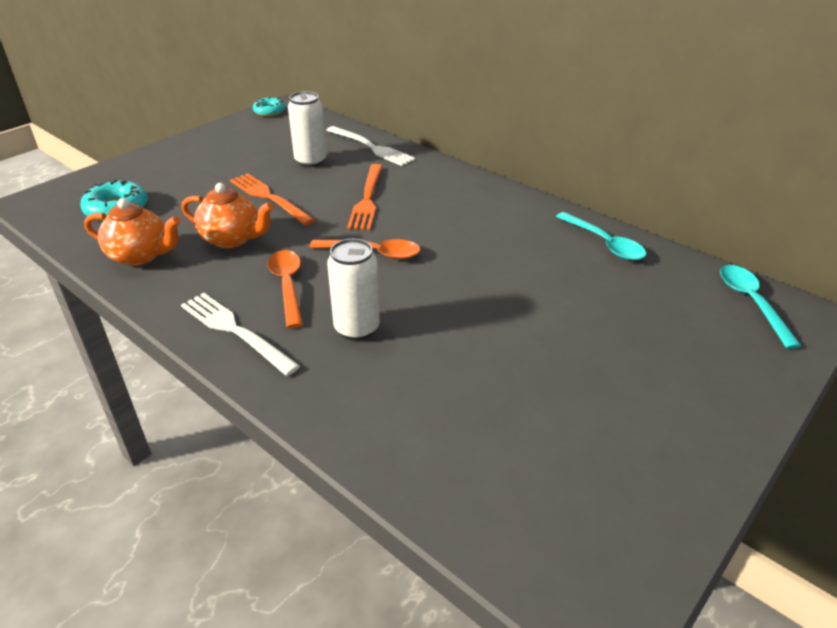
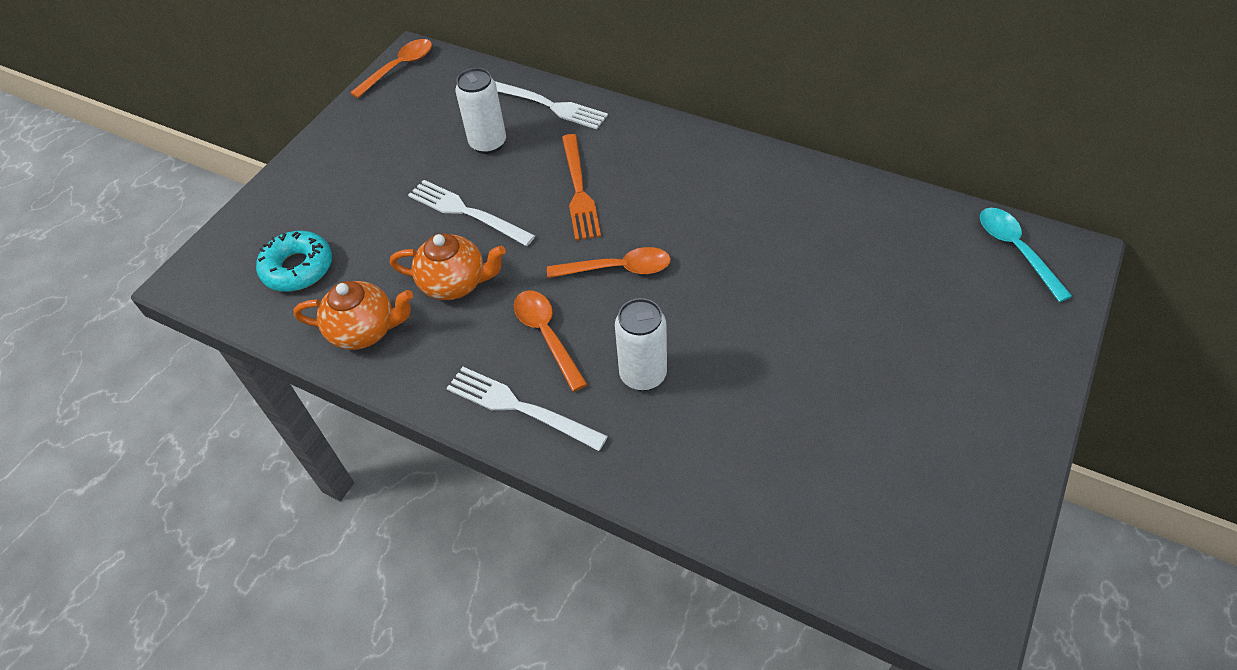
camera: 10 degrees left, 15 degrees up
orange fork [230,173,315,225] -> white fork [408,180,535,246]
turquoise donut [253,97,285,116] -> orange spoon [350,39,432,98]
turquoise spoon [556,212,646,260] -> none

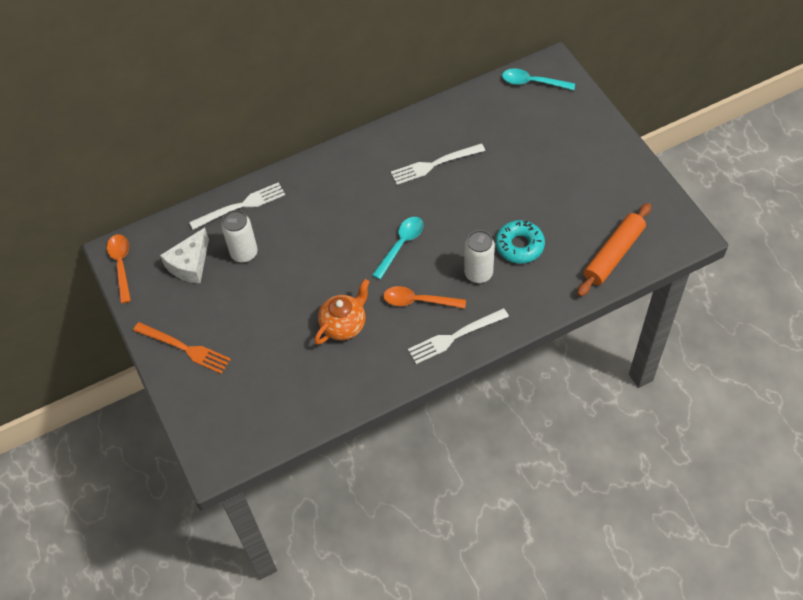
camera: 55 degrees left, 5 degrees up
turquoise donut [256,231,332,292] -> turquoise donut moved to [495,220,545,263]
orange teapot [293,281,413,350] -> none
white fork [408,180,535,246] -> white fork moved to [391,143,485,185]
orange spoon [547,247,671,278] -> turquoise spoon [372,217,423,280]
orange fork [562,134,601,241] -> orange fork moved to [133,322,231,374]
none -> white cheese [160,228,209,284]
none -> orange rolling pin [577,203,651,297]

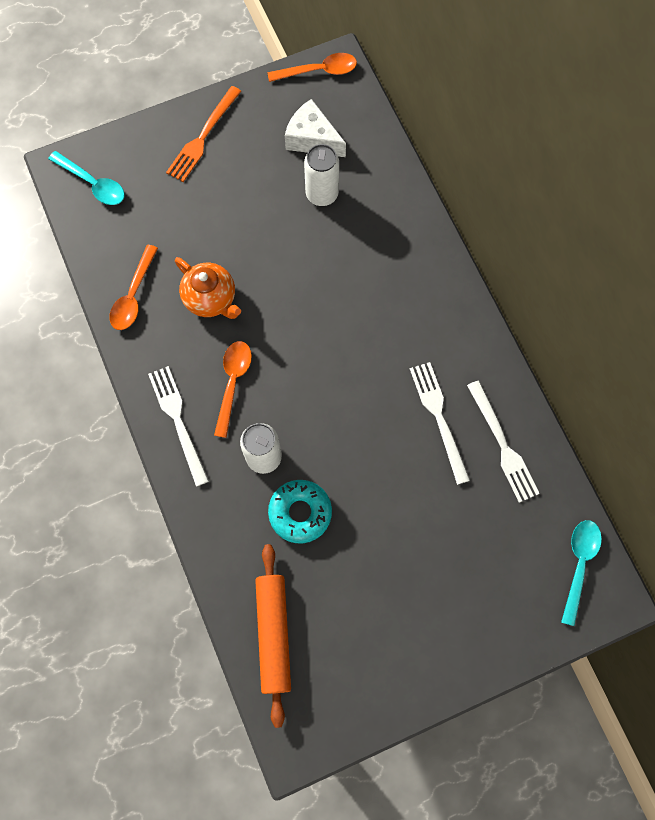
camera: 90 degrees right, 15 degrees up
white fork [189,182,285,230] -> white fork moved to [467,380,540,503]
turquoise spoon [372,217,423,280] -> turquoise spoon moved to [48,151,125,205]
orange rolling pin [577,203,651,297] -> orange rolling pin turned 45 degrees clockwise [255,544,291,728]
none -> orange spoon [109,245,158,330]

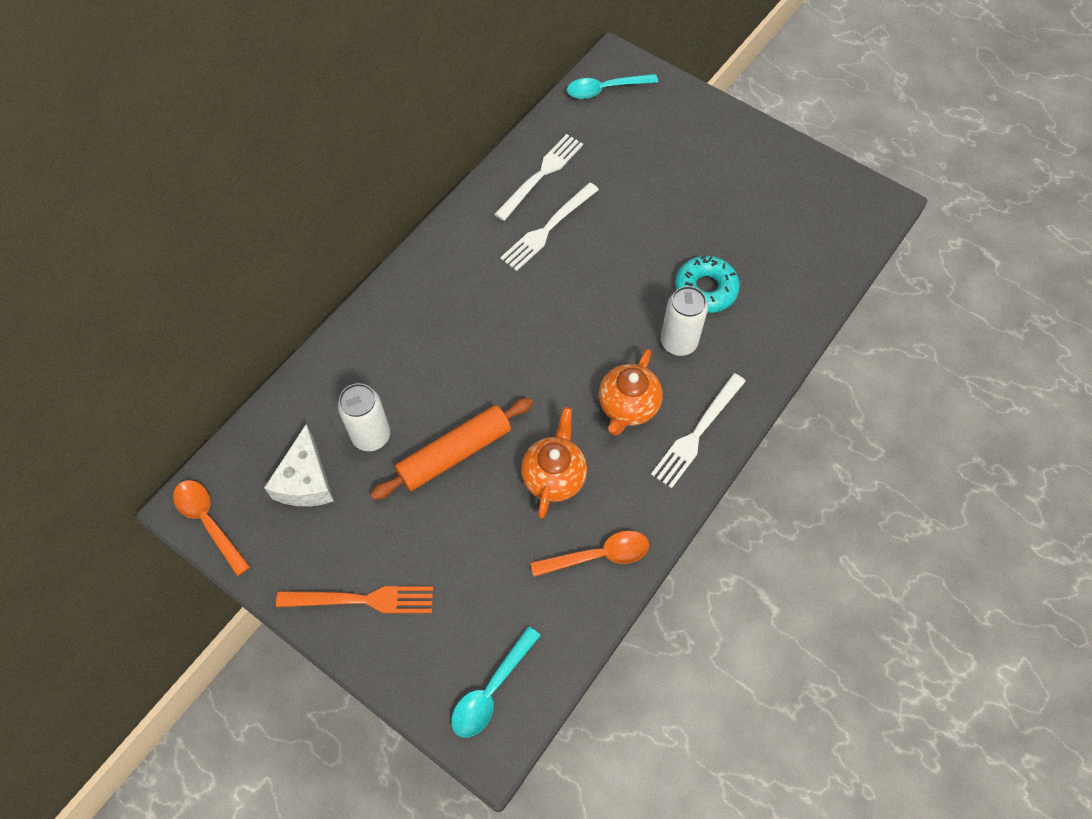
camera: 120 degrees left, 10 degrees down
turquoise spoon [48,151,125,205] -> turquoise spoon turned 150 degrees counterclockwise [451,626,541,737]
orange spoon [214,341,252,438] -> orange teapot [599,349,663,436]
orange rolling pin [255,544,291,728] -> orange rolling pin moved to [370,398,533,500]

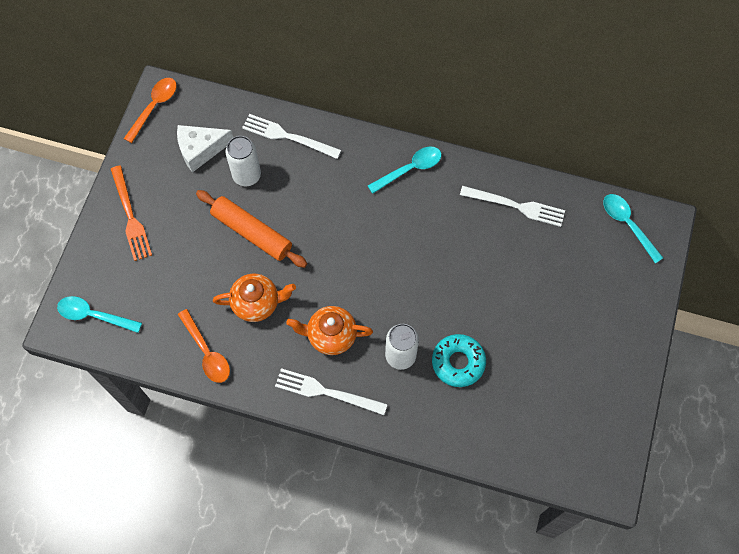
camera: 70 degrees right, 5 degrees up
white fork [500,183,599,271] -> white fork moved to [242,114,341,159]
none -> turquoise spoon [368,147,441,194]

